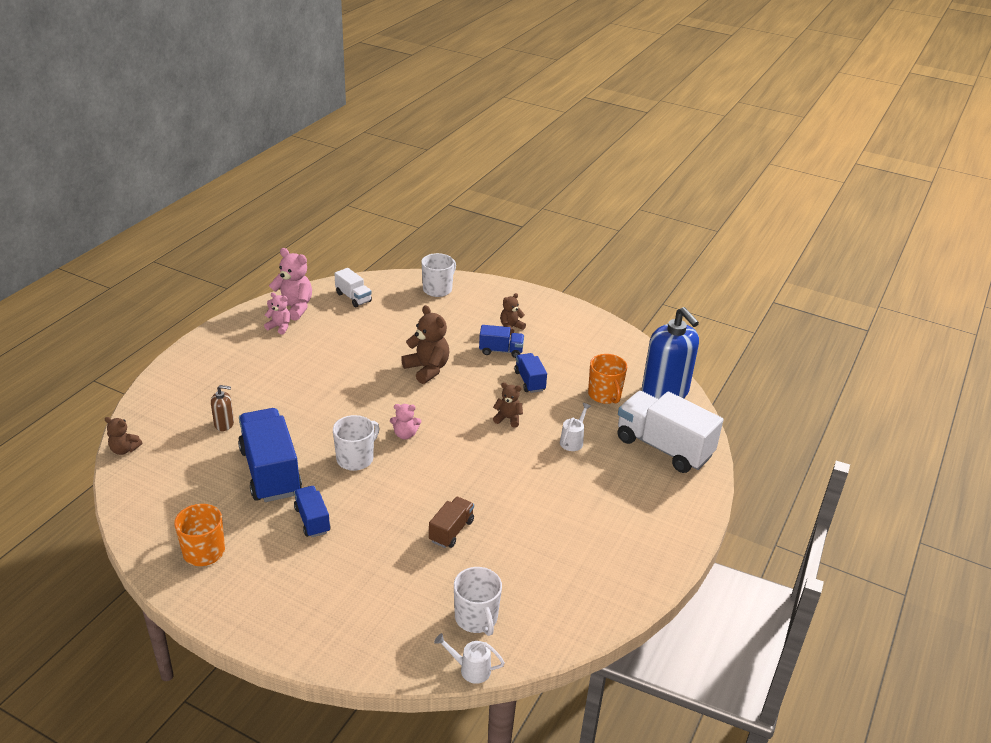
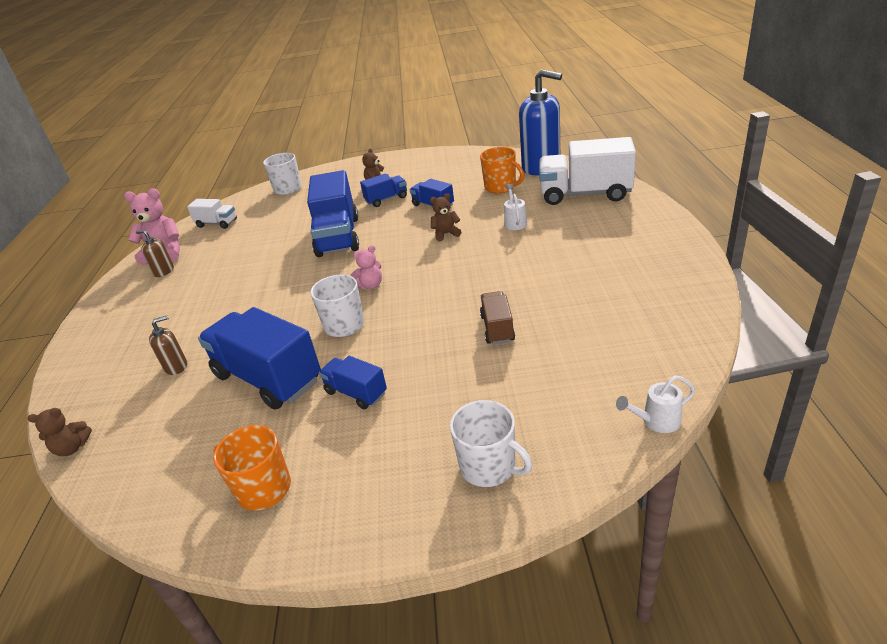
camera: 25 degrees left, 0 degrees up
pink teddy bear [264,292,290,335] -> brown soap dispenser [136,230,174,277]
brown teddy bear [401,305,450,384] -> blue truck [307,170,359,257]
white mug [454,567,502,636] -> white mug moved to [450,400,532,487]

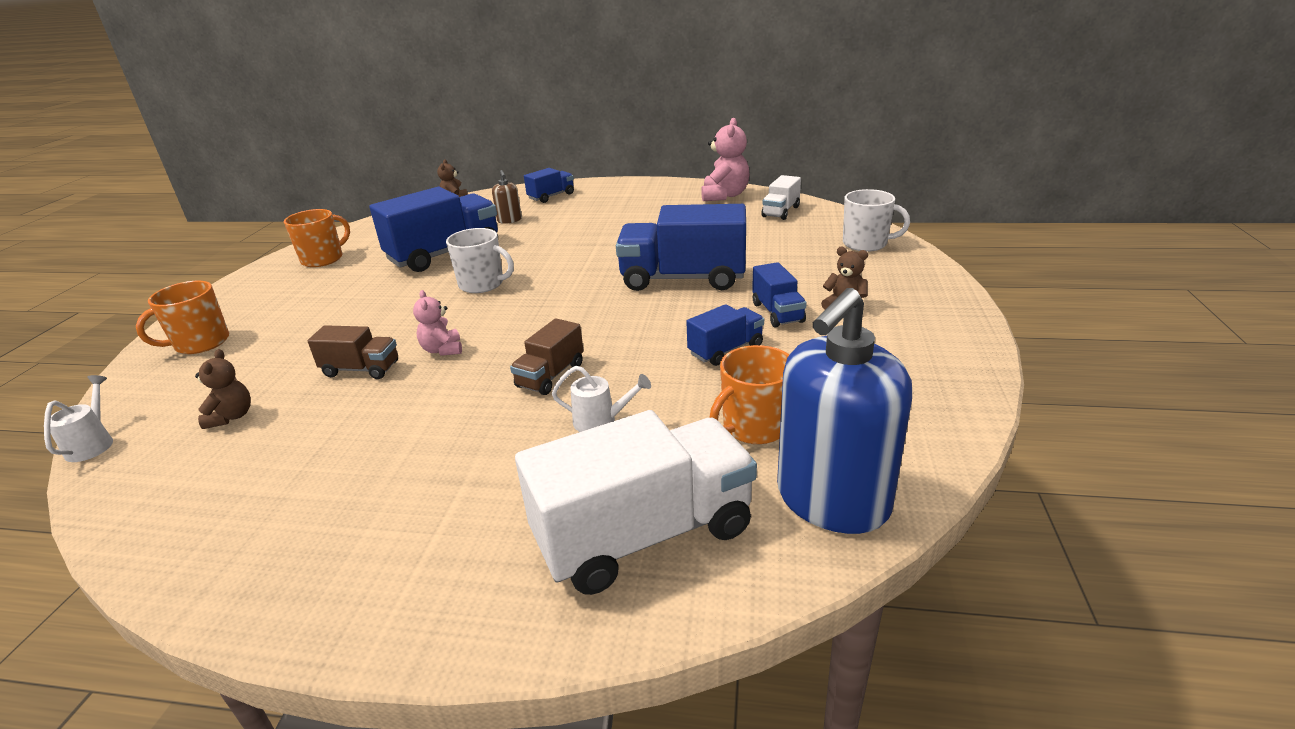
camera: 100 degrees right, 5 degrees down
brown soap dispenser [136,230,174,277] -> none
blue truck [319,356,387,409] -> blue truck moved to [524,168,574,203]
pink teddy bear [350,245,382,289] -> pink teddy bear moved to [413,290,462,356]
brown teddy bear [430,193,461,241] -> brown teddy bear moved to [195,349,251,429]
white mug [450,400,532,487] -> orange mug [136,281,229,354]
white truck [539,137,636,205] -> white truck turned 45 degrees clockwise [515,410,757,595]
none -> brown truck [510,318,584,395]

